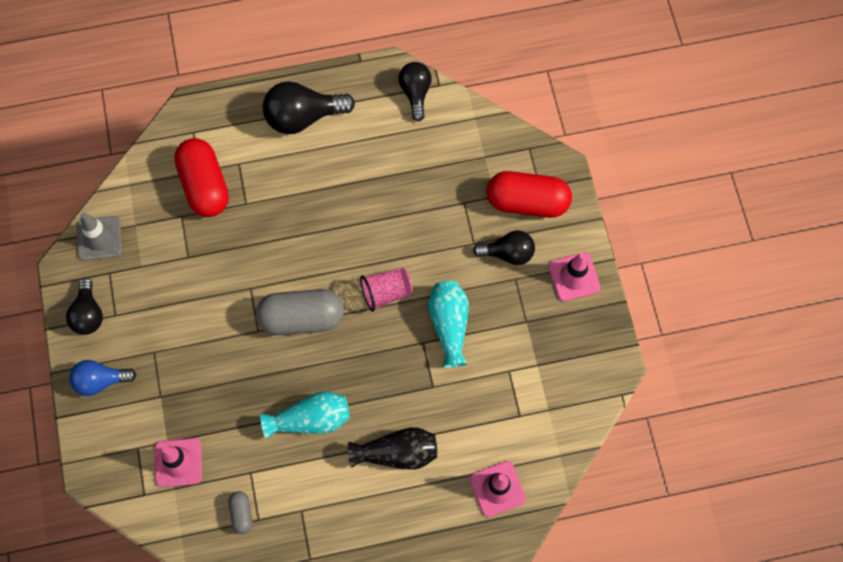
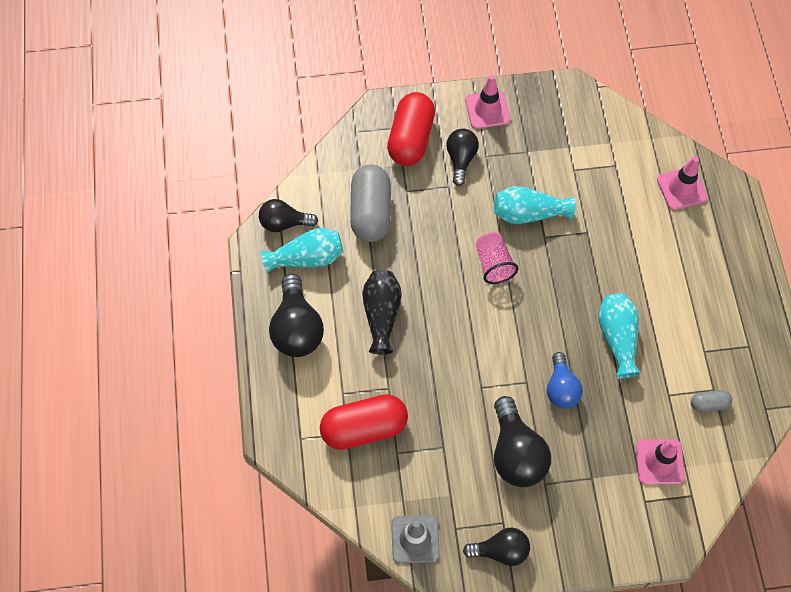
camera: 85 degrees left, 5 degrees down
blue light bulb [69,360,136,396] -> blue light bulb moved to [547,352,583,409]
grey capsule [256,289,344,335] -> grey capsule moved to [350,164,391,242]
black vase [348,427,437,470] -> black vase moved to [362,270,402,354]
none -> turquoise vase [261,228,343,274]
none -> black light bulb [494,396,551,487]

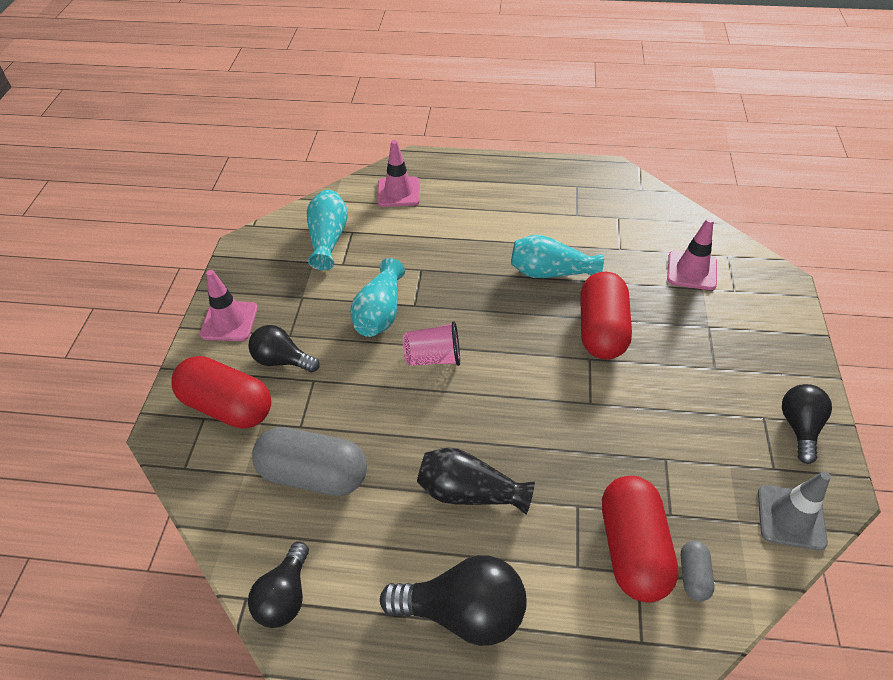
camera: 75 degrees left, 15 degrees down
turquoise vase [261,228,343,274] -> turquoise vase moved to [307,190,348,270]
black light bulb [494,396,551,487] -> none
blue light bulb [547,352,583,409] -> red capsule [580,272,632,360]
grey capsule [691,390,732,412] -> grey capsule moved to [681,541,714,601]

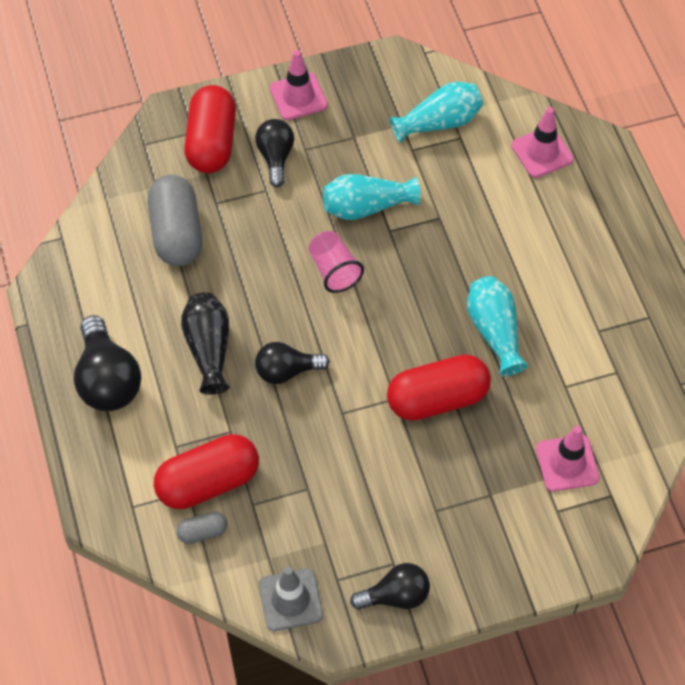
camera: 65 degrees right, 10 degrees up
black light bulb [248,542,309,628] -> black light bulb moved to [255,342,330,384]

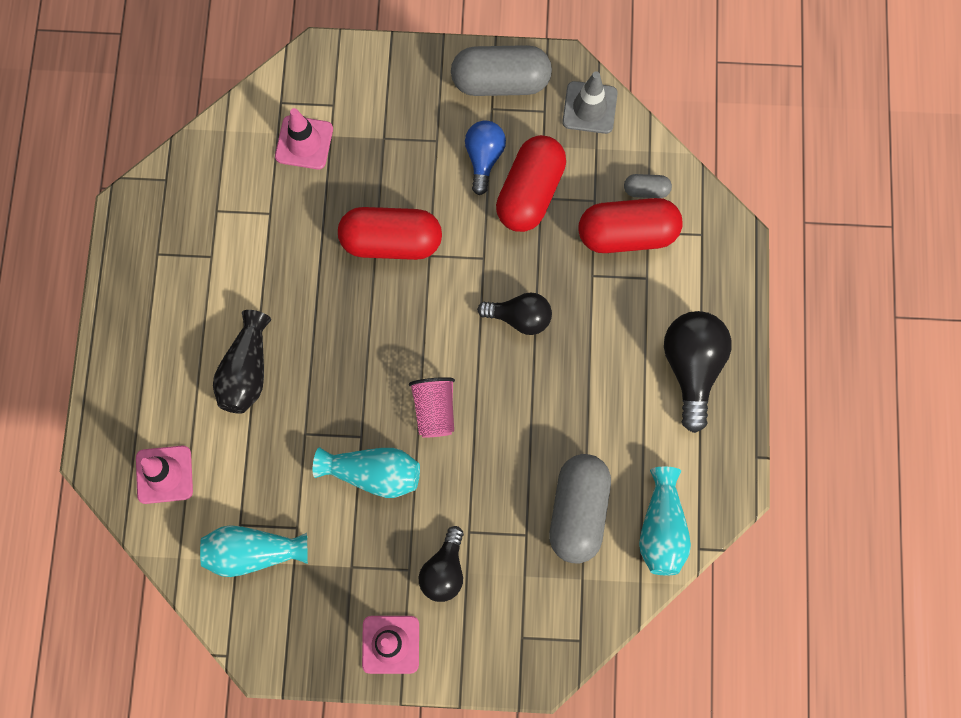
camera: 160 degrees left, 15 degrees up
black vase [181,292,229,394] -> black vase moved to [213,310,271,414]
red capsule [184,85,236,173] -> red capsule moved to [496,135,566,232]
black light bulb [350,563,430,610] -> grey capsule [451,45,552,96]
turquoise vase [467,276,528,376] -> turquoise vase moved to [639,467,691,575]
none -> blue light bulb [465,121,506,195]

